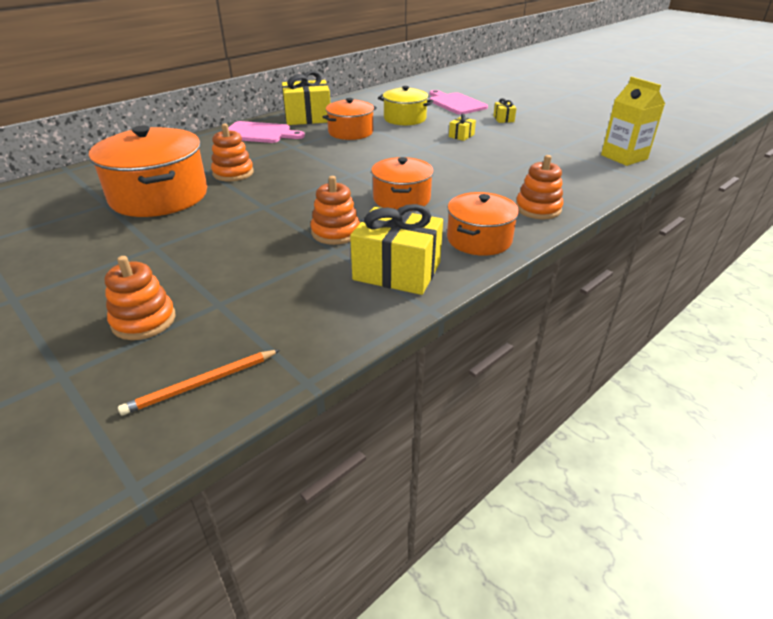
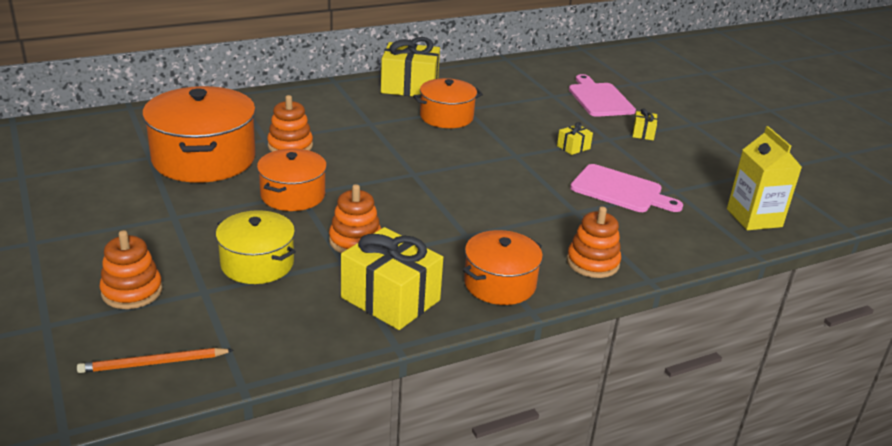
camera: 15 degrees right, 5 degrees down
pink cutting board [228,121,305,143] -> pink cutting board moved to [570,164,683,212]
orange pot [371,157,434,211] -> orange pot moved to [257,149,327,211]
yellow pot [378,86,433,126] -> yellow pot moved to [216,210,296,284]

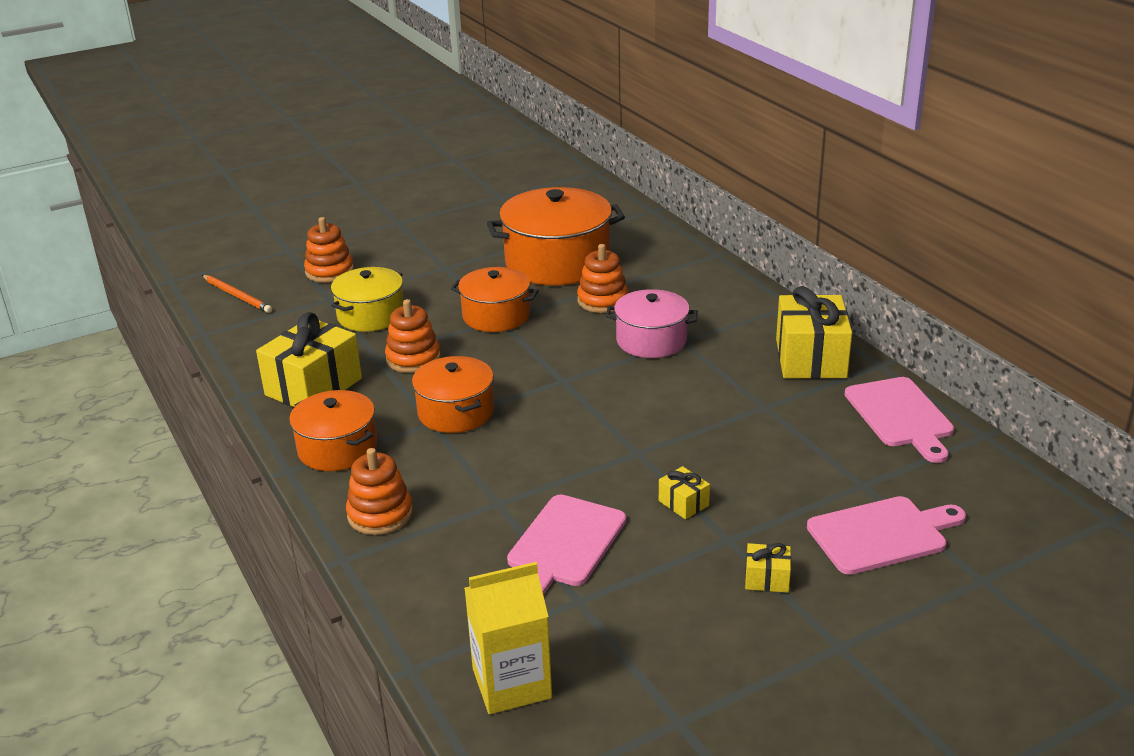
camera: 90 degrees right, 0 degrees up
orange pencil [77,348,234,373] -> orange pencil turned 150 degrees clockwise [202,275,272,313]
orange pot [413,78,483,128] -> orange pot moved to [412,356,494,433]
none -> pink pot [606,289,698,358]
none -> pink cutting board [845,377,954,463]

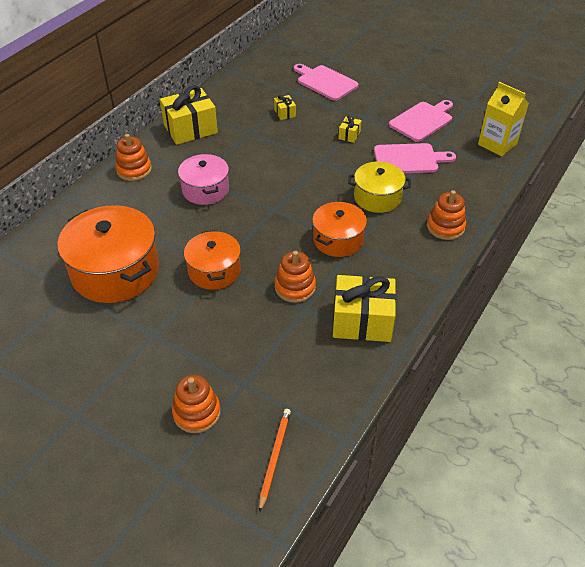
camera: 120 degrees left, 15 degrees up
orange pot [289,390,377,471] -> none
yellow pot [331,267,404,332] -> yellow pot moved to [348,162,411,213]
orange stacking toy [577,244,628,313] -> orange stacking toy moved to [115,134,152,181]
yellow gift [745,543,791,593] -> yellow gift moved to [274,95,296,120]
pink cutting board [845,377,954,463] -> pink cutting board moved to [389,100,453,142]

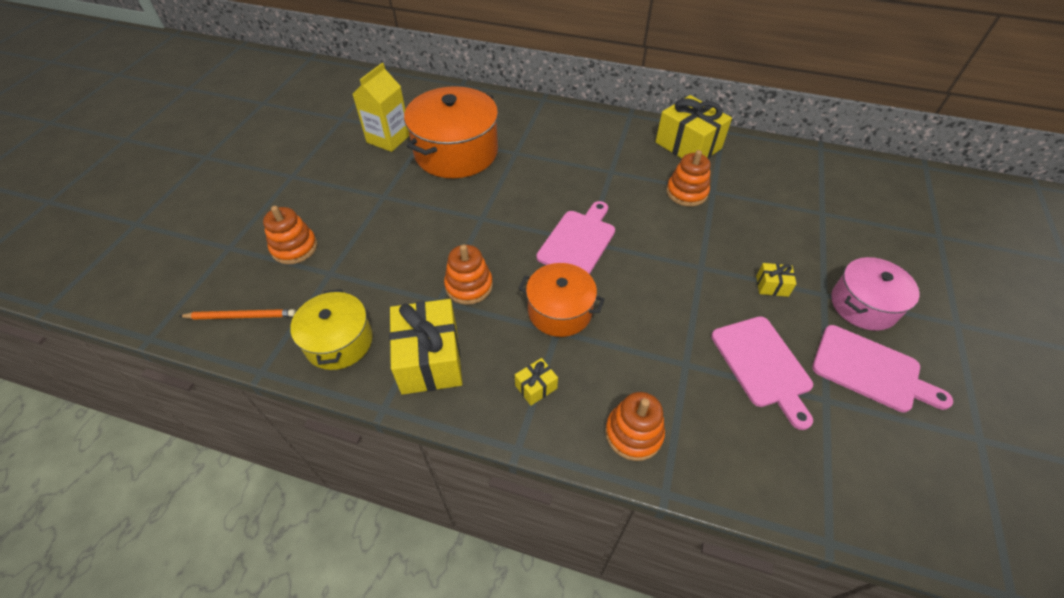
camera: 75 degrees right, 5 degrees up
orange stacking toy [115,134,152,181] -> orange stacking toy moved to [666,150,711,207]
pink pot [178,154,229,205] -> pink pot moved to [831,257,920,331]
orange pot [184,230,241,290] -> none
yellow gift [274,95,296,120] -> yellow gift moved to [515,358,558,405]
pink cutting board [294,64,359,101] -> pink cutting board moved to [537,201,615,274]
yellow pot [348,162,411,213] -> yellow pot moved to [290,289,373,370]
yellow carton [478,82,529,156] -> yellow carton moved to [353,63,410,152]

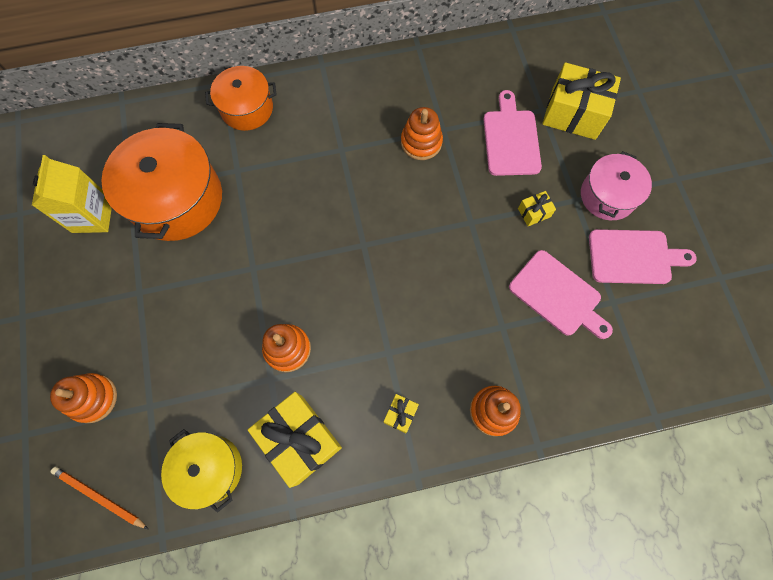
camera: 30 degrees left, 20 degrees up
orange pencil [180,309,296,319] -> orange pencil turned 120 degrees counterclockwise [50,467,148,529]
orange pot [518,263,605,337] -> orange pot moved to [205,66,277,131]
pink cutting board [537,201,615,274] -> pink cutting board moved to [483,90,542,176]
yellow gift [656,95,732,158] -> yellow gift moved to [542,62,621,140]

